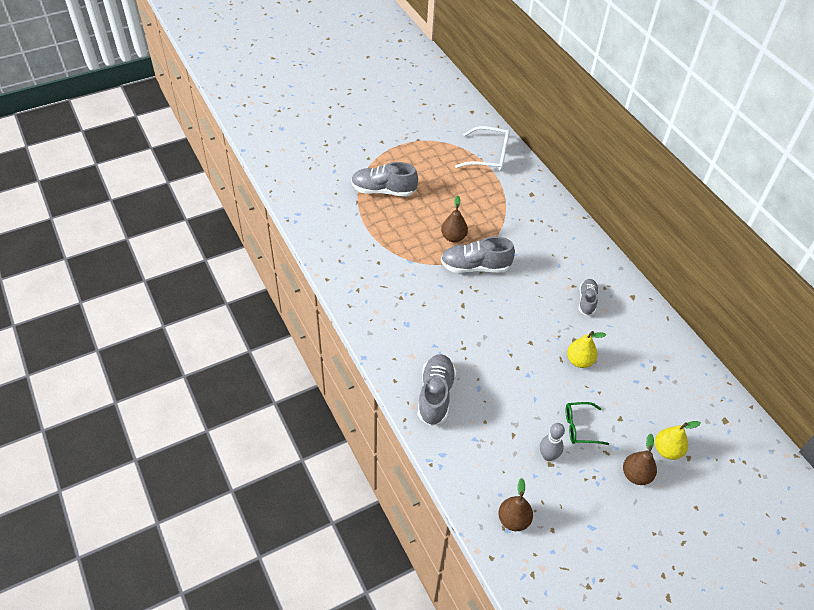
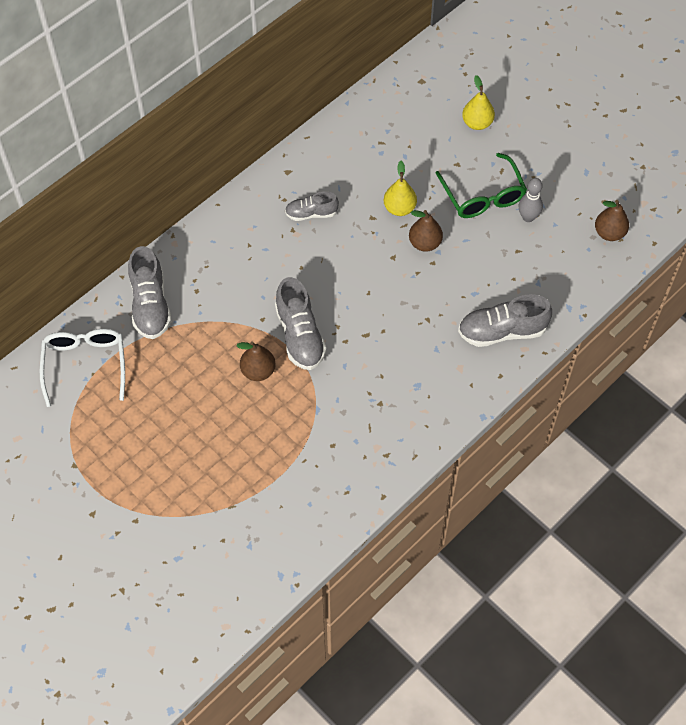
camera: 105 degrees left, 10 degrees up
grey shoe [351,162,418,197] -> grey shoe moved to [128,246,171,339]
green glasses [566,402,609,445] -> green glasses [436,153,527,218], size x1.60
brown pear [623,434,657,485] -> brown pear moved to [409,210,443,252]

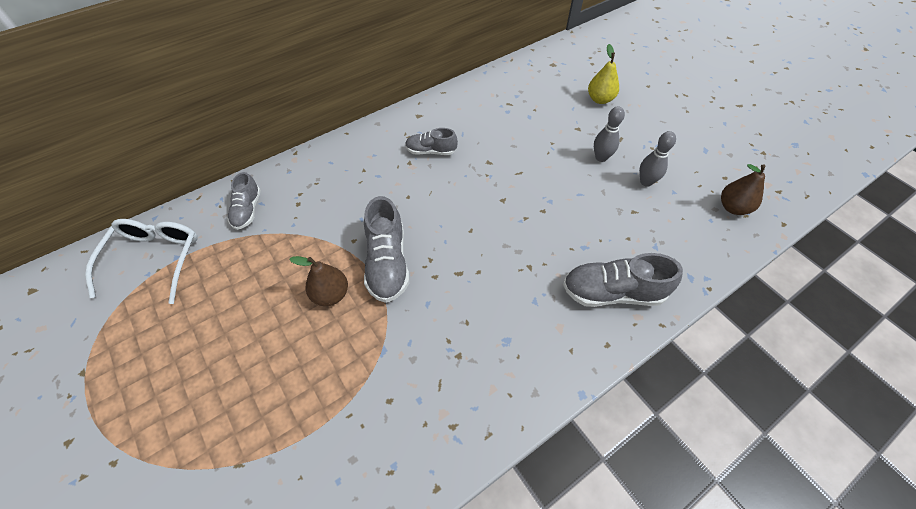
camera: 10 degrees right, 5 degrees down
grey shoe [128,246,171,339] -> grey shoe [227,172,261,230], size x0.61
yellow pear [384,161,417,216] -> none
brown pear [409,210,443,252] -> none
green glasses [436,153,527,218] -> grey bowling pin [594,106,625,162]

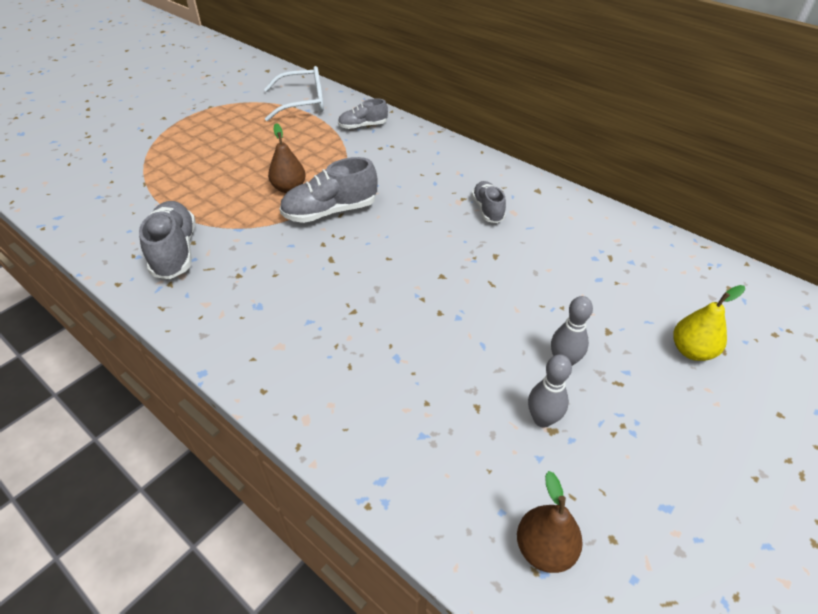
camera: 75 degrees right, 10 degrees down
grey shoe [563,253,683,307] -> grey shoe moved to [139,201,196,279]

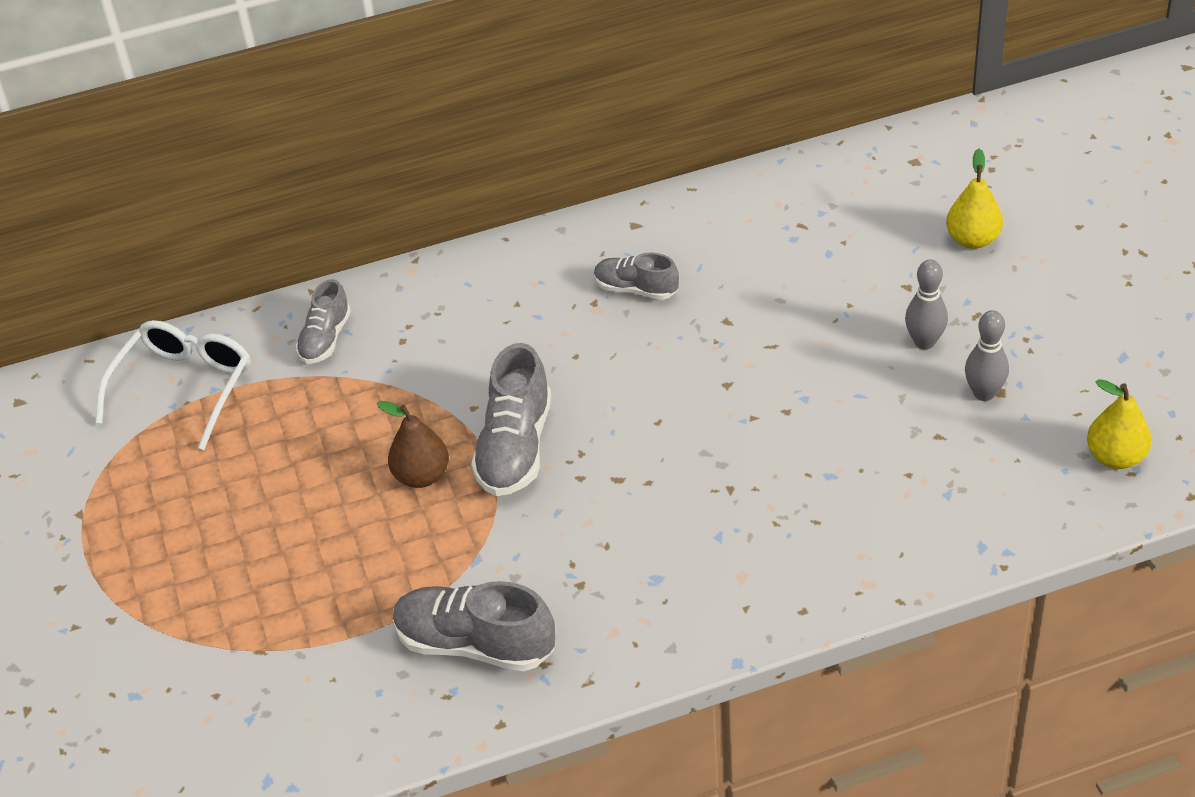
camera: 55 degrees left, 0 degrees up
brown pear [517,471,583,573] -> yellow pear [1087,379,1152,469]

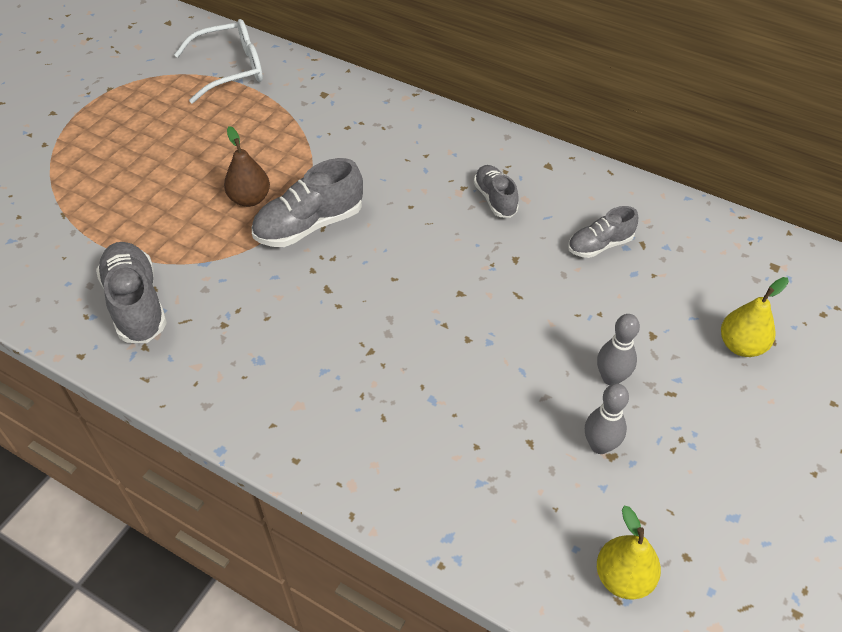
camera: 45 degrees right, 5 degrees up
grey shoe [296,279,351,364] -> grey shoe moved to [568,206,638,258]

